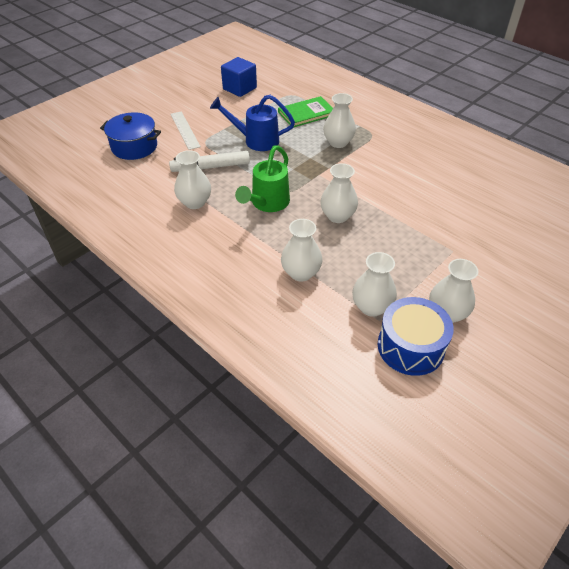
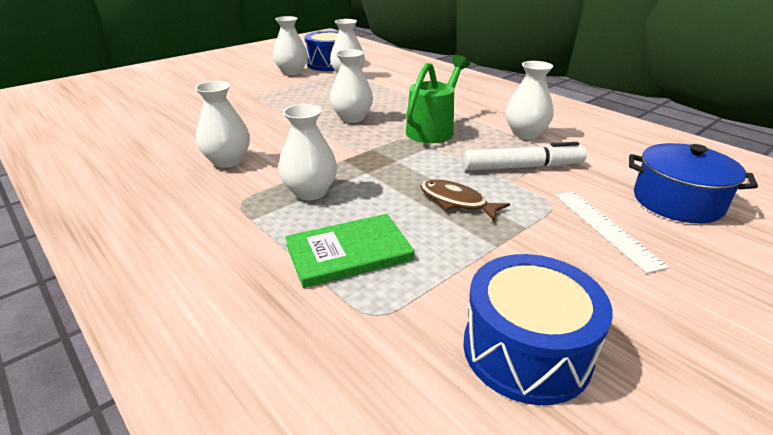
camera: 175 degrees left, 15 degrees down
blue watering can [210,95,295,151] -> brown fish [420,180,510,221]
blue cube [221,57,257,97] -> blue drum [463,254,612,405]
white vase [281,219,323,282] -> white vase moved to [195,81,250,168]

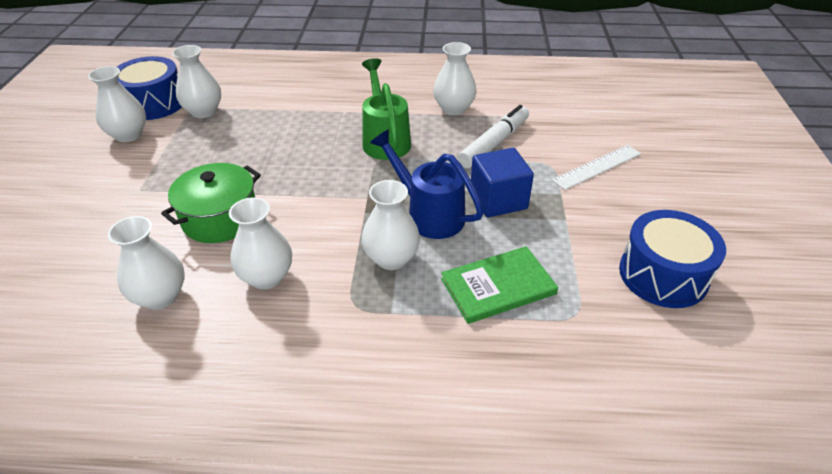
camera: 45 degrees left, 10 degrees up
green book [285,214,414,288] -> green book turned 45 degrees clockwise [441,246,558,324]
white vase [330,49,373,123] -> white vase moved to [108,216,185,310]
brown fish [420,180,510,221] -> blue cube [471,148,534,217]
white ruler [555,192,669,274] -> white ruler turned 60 degrees counterclockwise [552,145,641,190]
blue pot [629,143,758,223] -> none
none -> green pot [161,163,261,243]
none -> blue watering can [370,129,484,239]

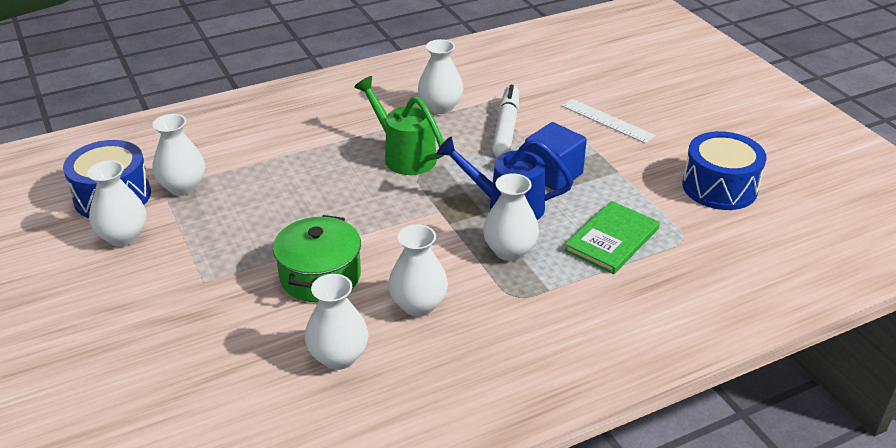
camera: 30 degrees left, 5 degrees down
white ruler [552,145,641,190] -> white ruler turned 75 degrees counterclockwise [562,99,656,144]

